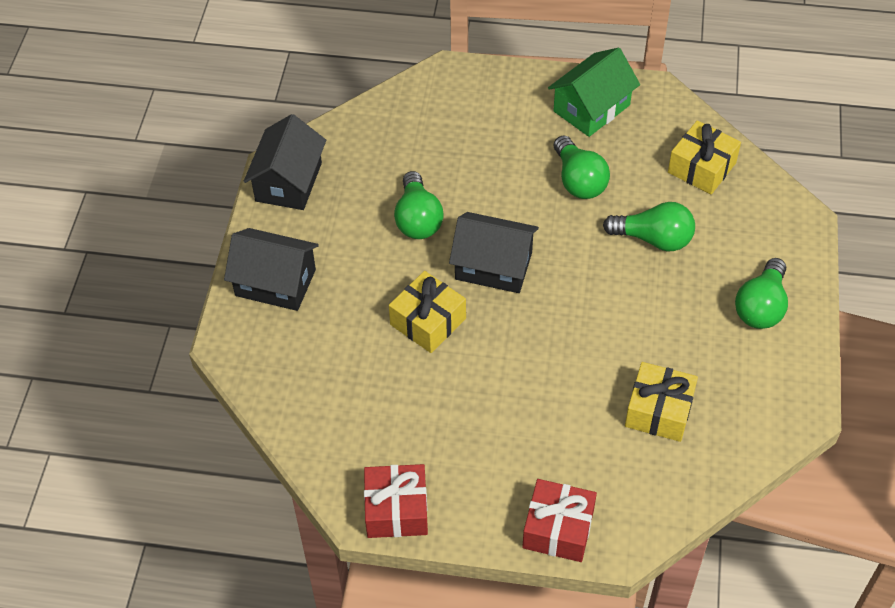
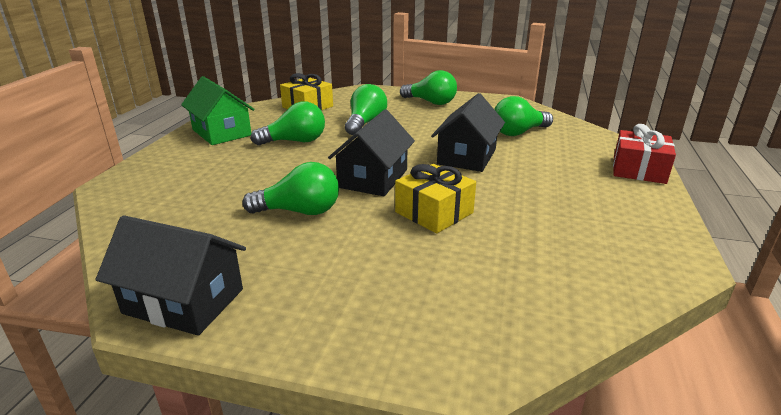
camera: 85 degrees left, 25 degrees down
black house [224,228,319,311] -> black house moved to [431,93,505,172]
red gift [364,464,428,538] -> none
yellow gift [625,362,698,442] -> green light bulb [494,96,553,136]

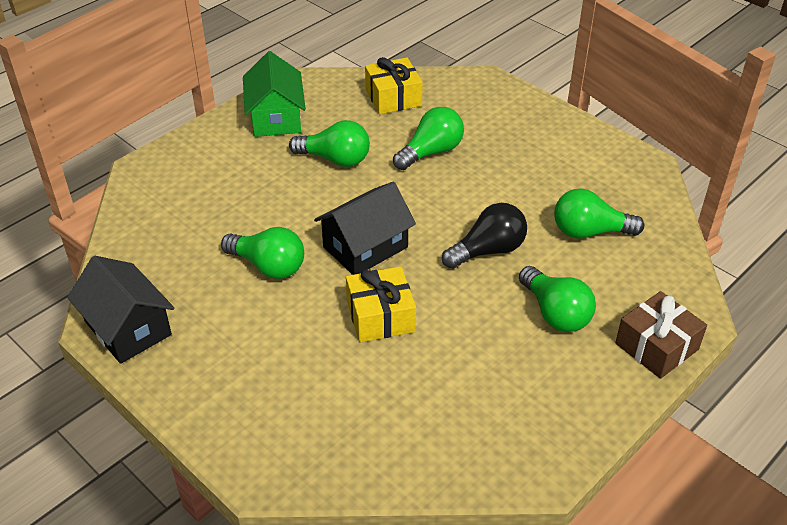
camera: 30 degrees right, 15 degrees up
green light bulb [400,70,457,105] -> green light bulb moved to [519,266,596,332]
black house [431,93,505,172] -> black light bulb [442,203,527,269]
red gift [613,124,676,184] -> brown gift [615,291,707,379]

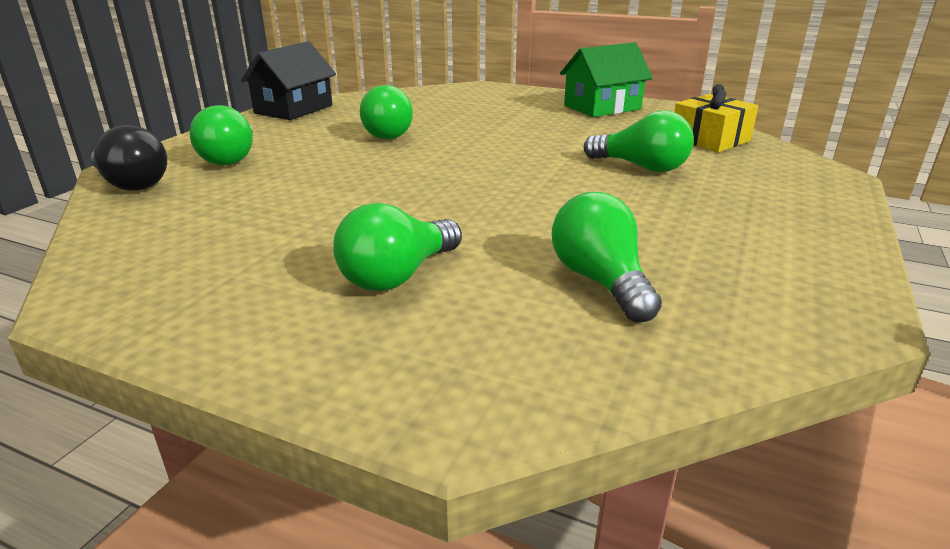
camera: 70 degrees right, 15 degrees down
green light bulb [289,120,370,167] -> green light bulb moved to [190,105,253,166]
black house [314,182,416,275] -> none
yellow gift [346,266,416,343] -> none
black light bulb [442,203,527,269] -> black light bulb moved to [91,125,167,191]
brown gift [615,291,707,379] -> none

